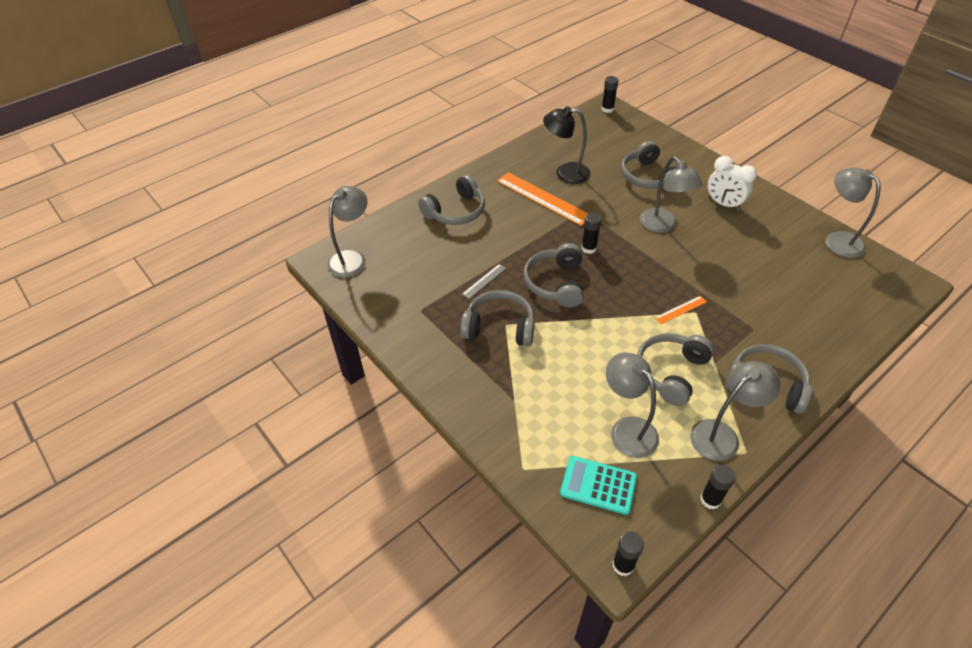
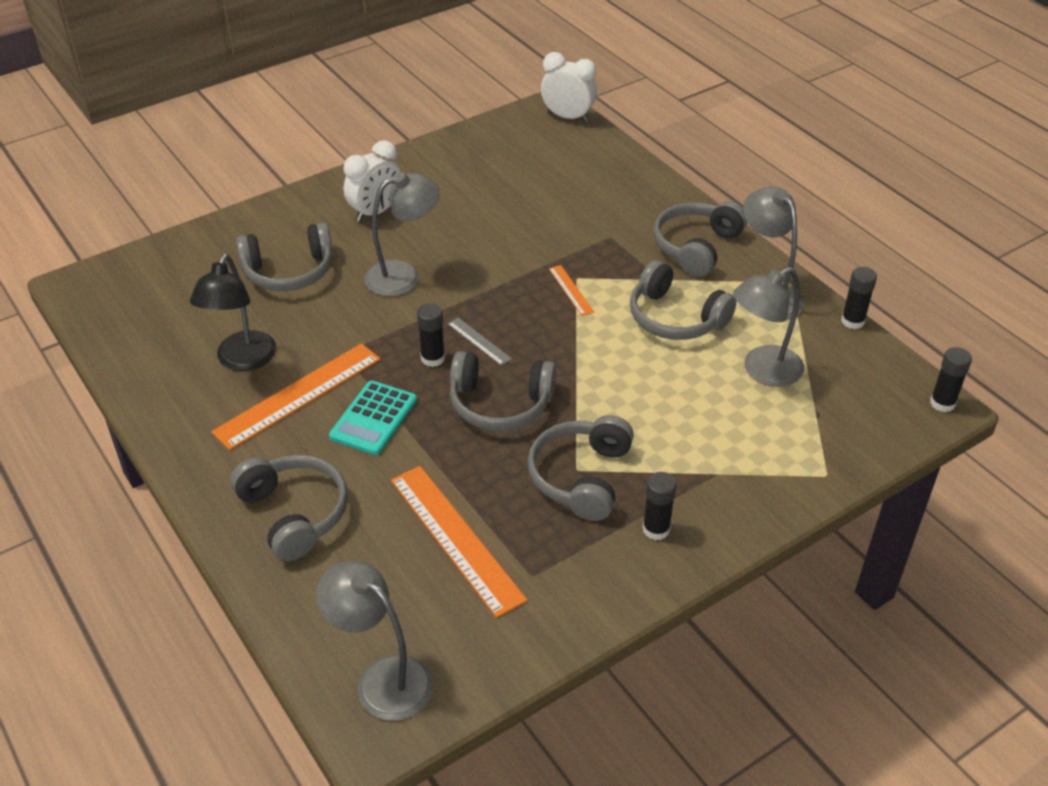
camera: 85 degrees left, 5 degrees down
grey ruler [462,264,506,299] -> grey ruler moved to [448,317,512,366]
turquoise calculator [560,456,637,515] -> turquoise calculator moved to [329,380,417,455]
black glue stick [601,76,618,113] -> black glue stick moved to [643,472,677,540]
grey lamp [826,167,881,258] -> none
none -> orange ruler [391,466,527,618]
none -> white clock [541,52,597,122]

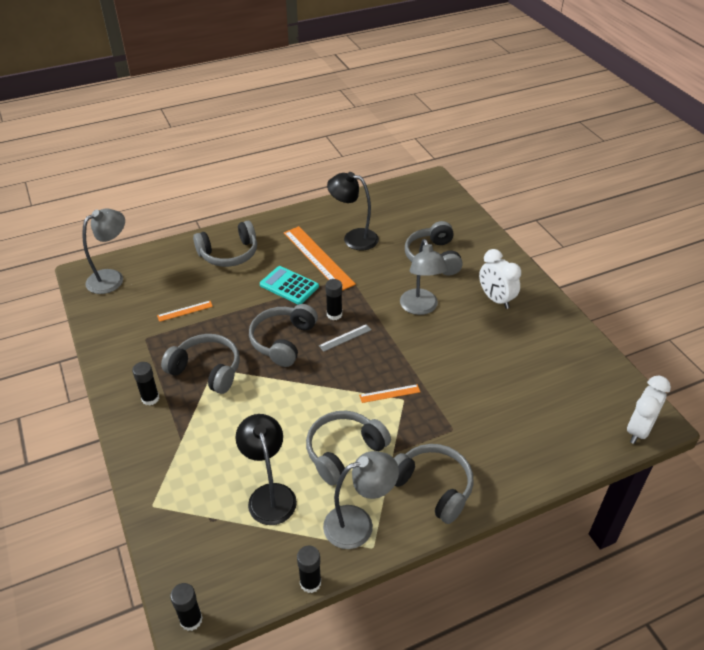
camera: 100 degrees right, 0 degrees up
orange ruler [391,466,527,618] -> orange ruler [157,301,213,322], size x0.47
grey lamp [733,267,804,387] -> black lamp [236,414,297,525]

